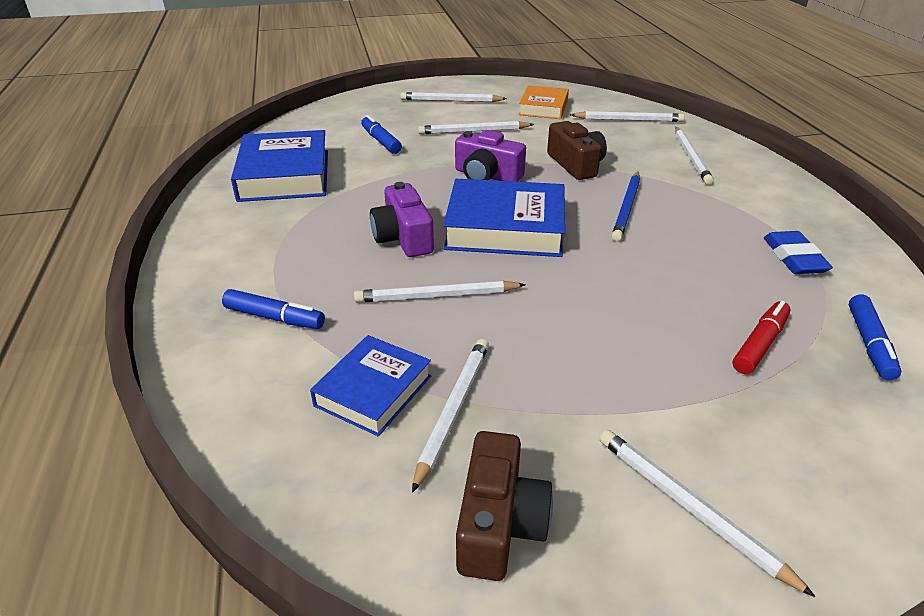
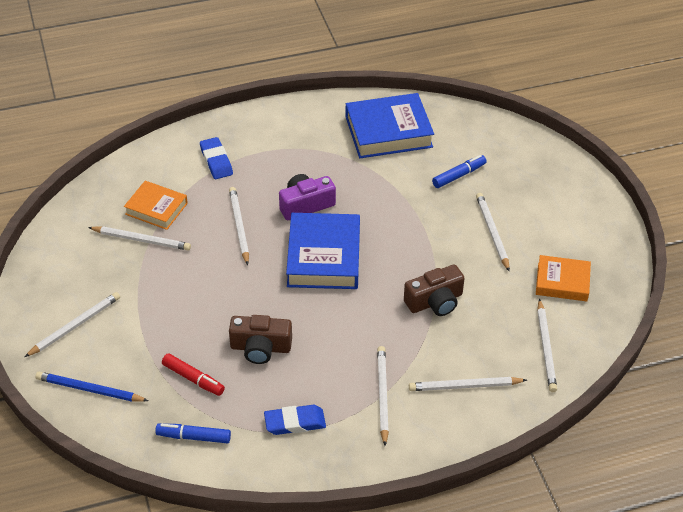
camera: 85 degrees right, 10 degrees up
blue marker [222,289,325,329] -> blue eraser [200,137,233,179]
blue book [310,335,431,437] -> orange book [124,181,188,230]
white pencil [400,92,507,102] -> white pencil moved to [377,346,389,446]
purple camera [455,130,526,182] -> none
brown camera [456,431,553,581] -> brown camera moved to [229,315,292,364]
blue pencil [612,172,640,241] -> blue pencil moved to [35,372,148,402]

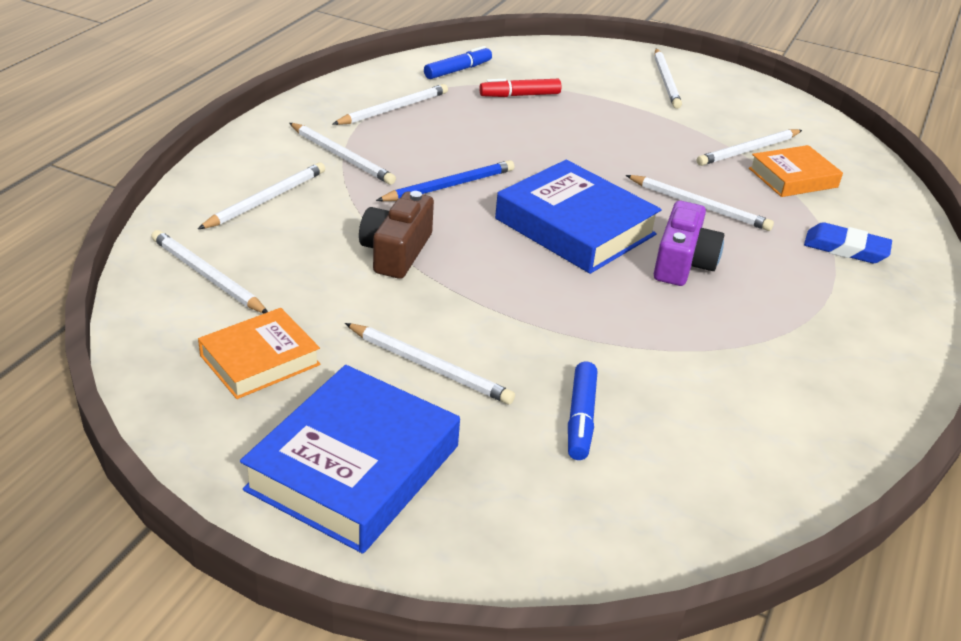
camera: 130 degrees right, 10 degrees down
blue pencil [35,372,148,402] -> blue pencil moved to [376,160,514,201]
brown camera [229,315,292,364] -> none
blue eraser [264,405,326,435] -> white pencil [333,84,448,125]
blue book [345,93,434,158] -> blue book moved to [240,365,460,554]

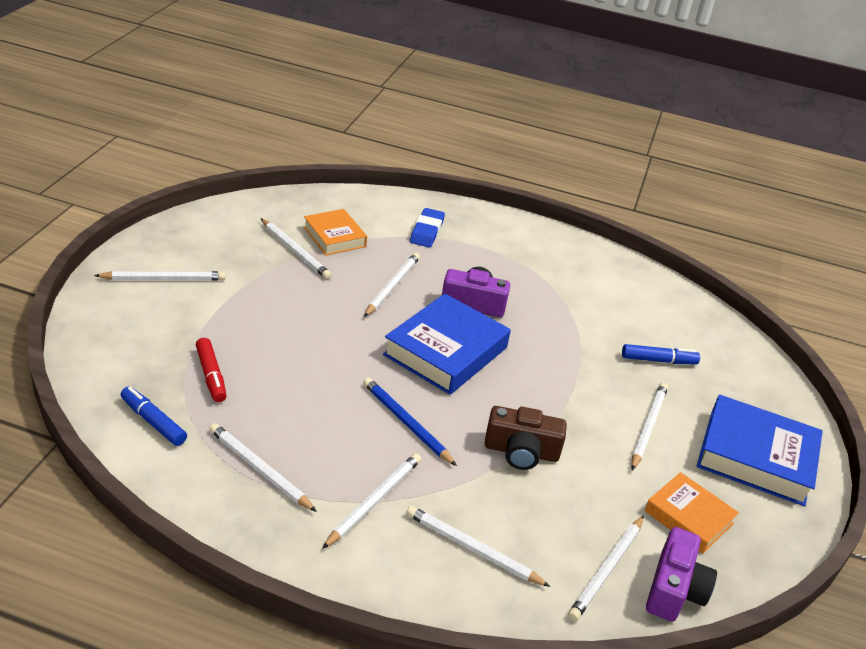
camera: 100 degrees left, 0 degrees up
none -> purple camera [646,527,717,622]

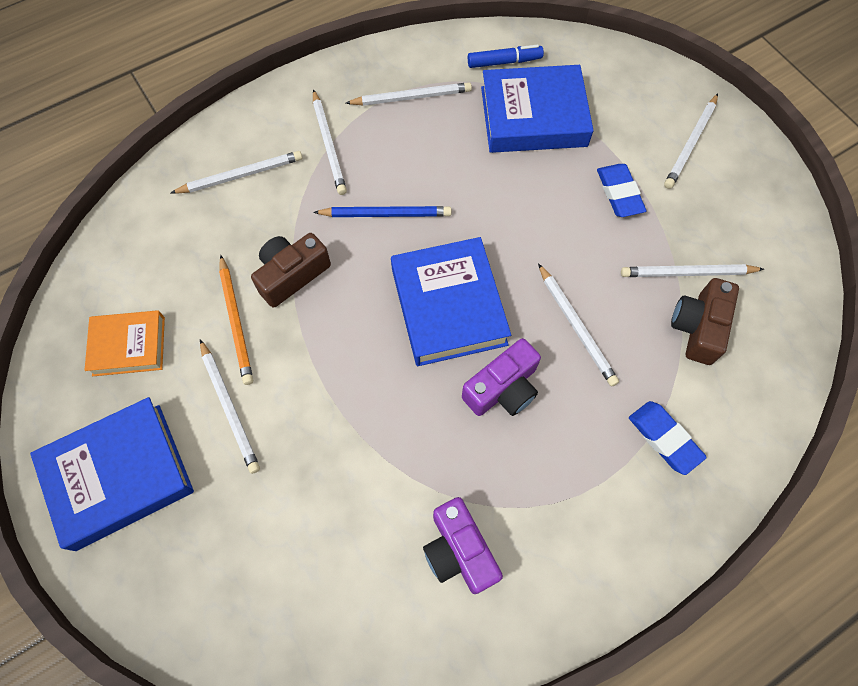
camera: 135 degrees right, 30 degrees up
red marker [196,338,227,402] -> blue book [481,65,594,153]
orange book [304,209,367,255] -> brown camera [671,278,739,365]
white pencil [568,516,644,621] -> none
blue marker [622,344,700,364] -> none
purple camera [646,527,717,622] -> purple camera moved to [423,497,503,594]
none -> orange pencil [219,255,253,385]
none -> blue eraser [597,164,646,217]

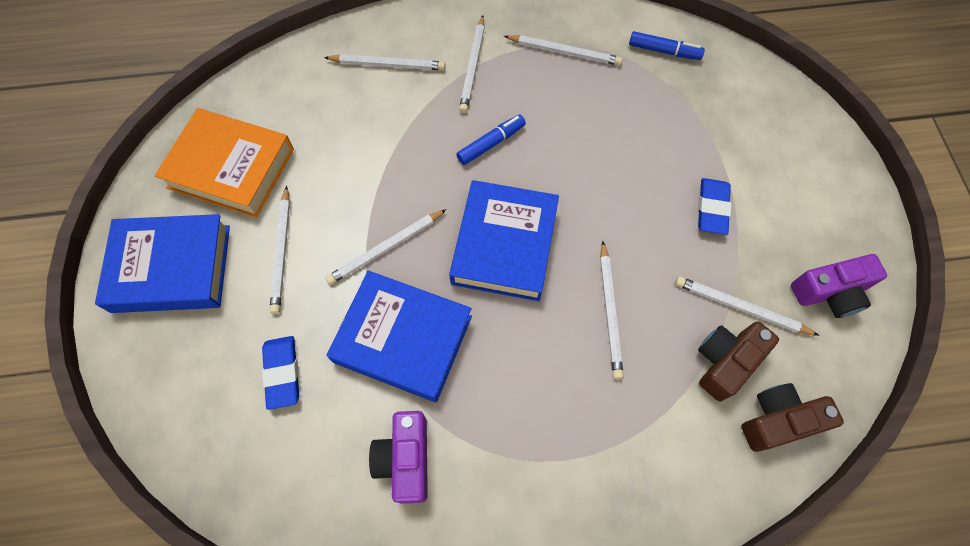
camera: 25 degrees right, 0 degrees up
orange book [85,310,165,376] -> orange book [154,108,294,218], size x1.64
orange pencil [219,255,253,385] -> none
brown camera [251,233,331,308] -> brown camera moved to [741,383,844,452]
blue pencil [313,206,452,217] -> blue marker [456,115,526,165]
purple camera [462,338,541,416] -> purple camera moved to [791,254,887,318]
blue book [481,65,594,153] -> blue book moved to [327,271,472,402]
blue eraser [629,401,707,475] -> blue eraser moved to [262,336,299,410]
white pencil [664,94,718,189] -> white pencil moved to [325,209,447,285]

